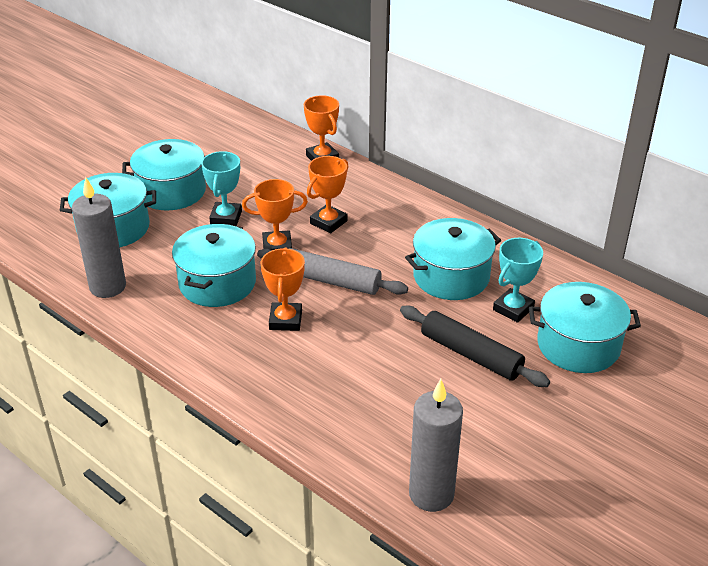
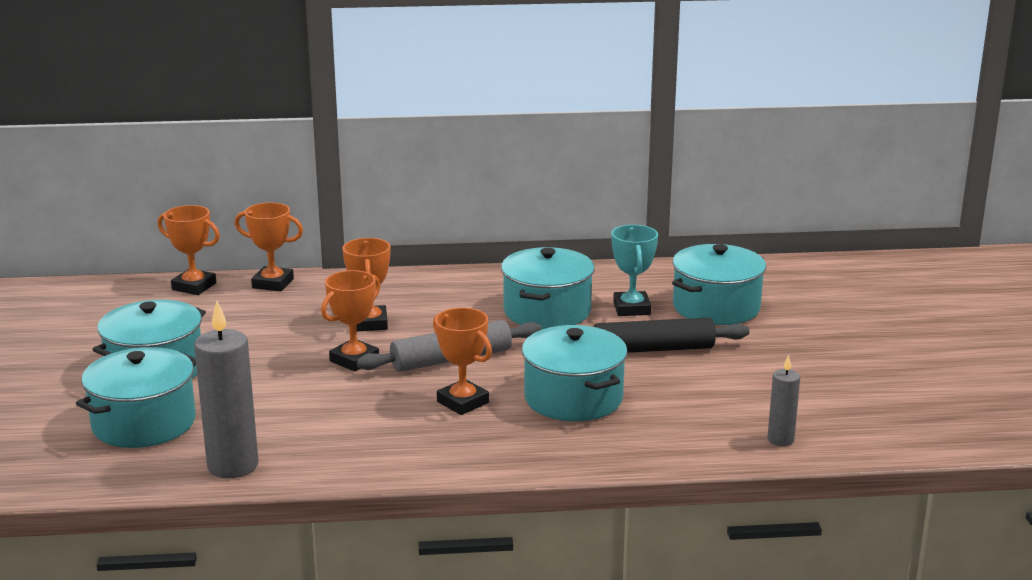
camera: 45 degrees left, 15 degrees down
turquoise pot [172,224,256,307] -> turquoise pot moved to [522,325,628,421]
turquoise trophy [201,151,242,226] -> none
grey candle [409,379,463,512] -> grey candle [767,355,800,446], size x0.54
none -> orange trophy [157,205,220,295]

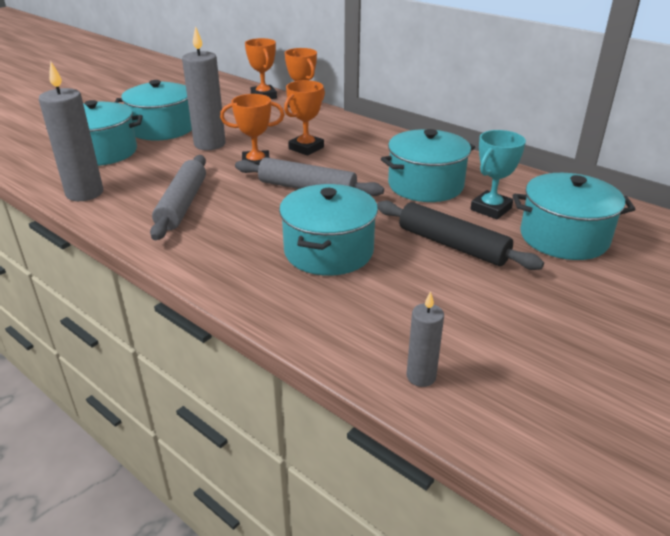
camera: 45 degrees right, 10 degrees up
orange trophy [433,308,492,415] -> none
none -> grey rolling pin [150,155,206,240]
none -> grey candle [182,26,226,150]

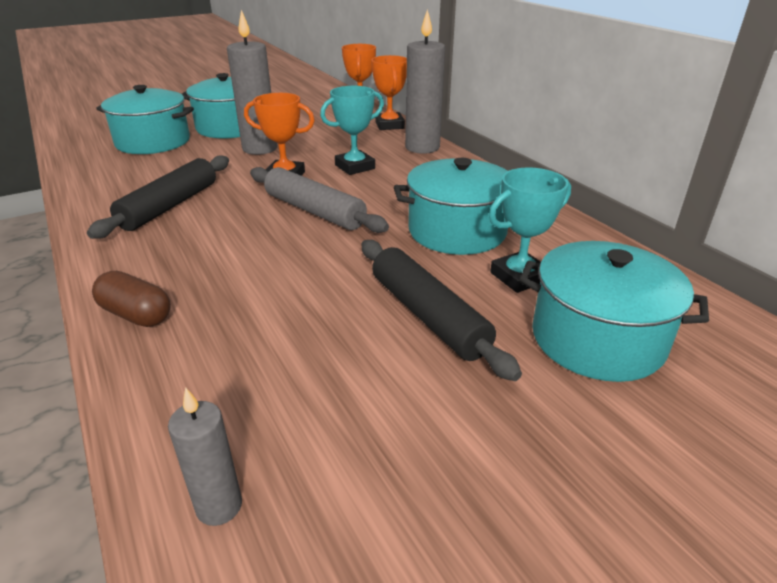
camera: 20 degrees right, 0 degrees up
grey candle [39,61,103,201] -> grey candle moved to [405,9,445,154]
grey rolling pin [150,155,206,240] -> black rolling pin [87,155,229,239]
turquoise pot [279,184,378,276] -> none
orange trophy [284,80,325,156] -> turquoise trophy [320,86,384,175]
none -> brown capsule [92,271,171,327]

